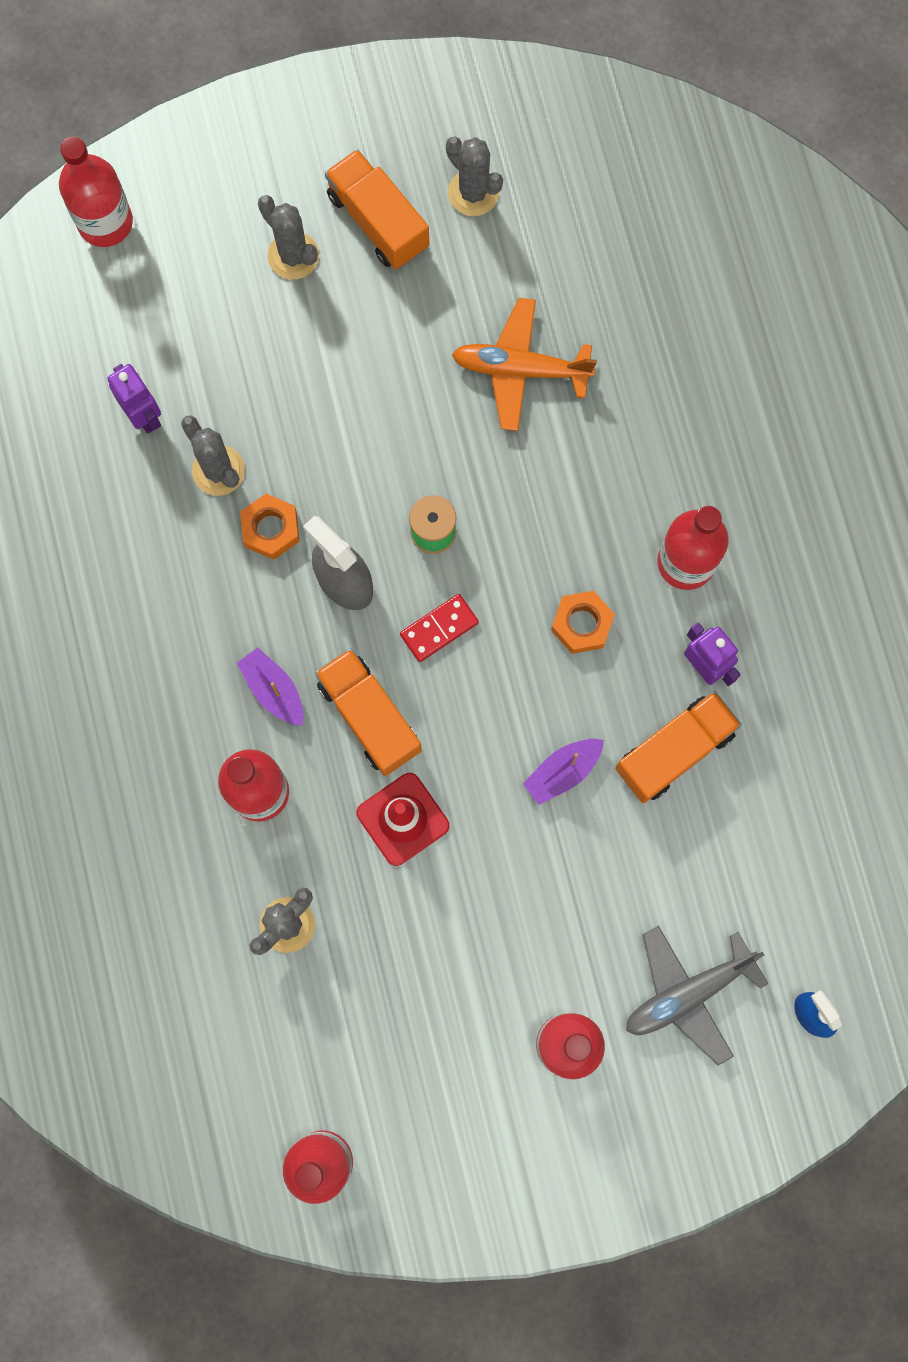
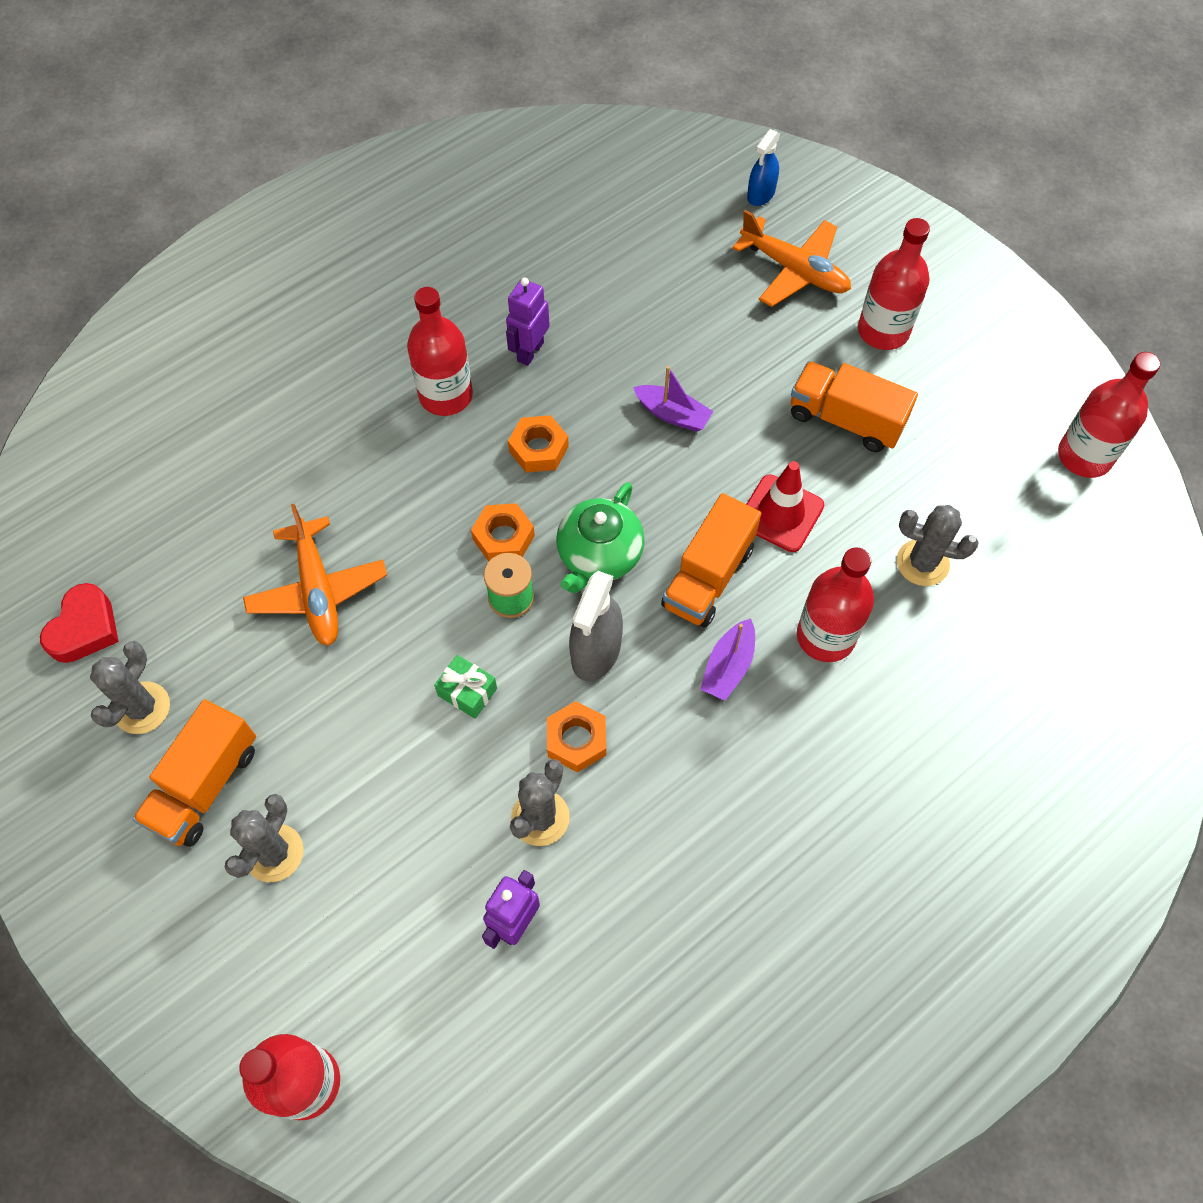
camera: 115 degrees left, 15 degrees down
red domino [400,594,479,662] -> green teapot [556,482,645,593]
orange truck [615,691,742,803] -> orange truck moved to [791,361,918,452]
grey plane [626,925,768,1066] -> orange plane [732,210,851,307]
none -> red heart [40,583,119,663]
none -> green gift [434,655,497,719]
none -> orange nut [471,503,535,561]

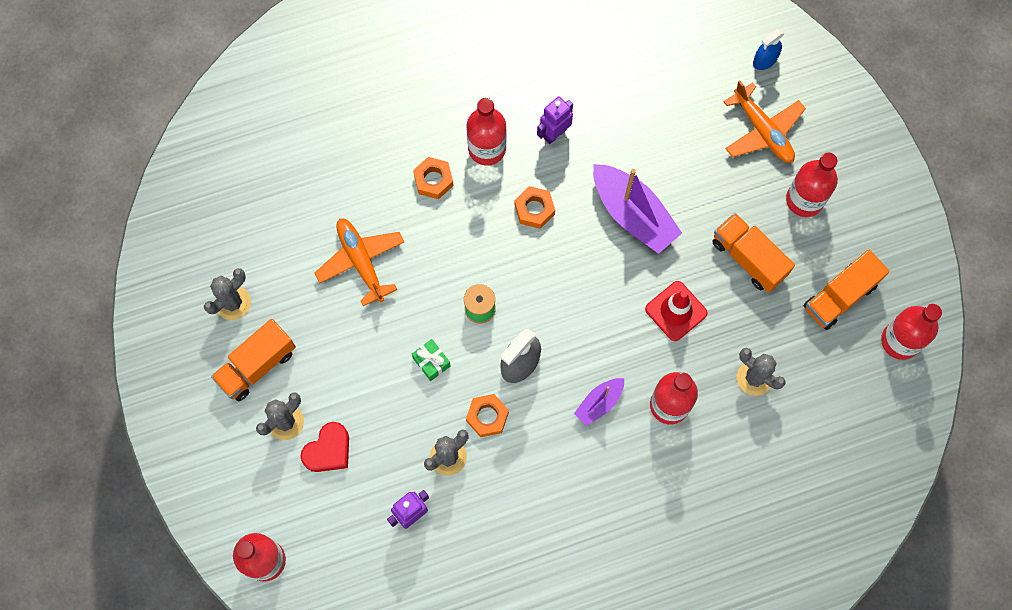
camera: 20 degrees right, 10 degrees up
red heart [40,583,119,663] -> red heart moved to [300,422,349,472]
orange plane [243,504,387,646] -> orange plane turned 150 degrees clockwise [314,218,404,306]
orange nut [471,503,535,561] -> orange nut moved to [413,157,454,199]
green teapot [556,482,645,593] -> none
purple boat [633,366,713,432] -> purple boat [593,164,682,254], size x1.88
orange truck [661,493,761,628] -> orange truck moved to [803,249,890,330]

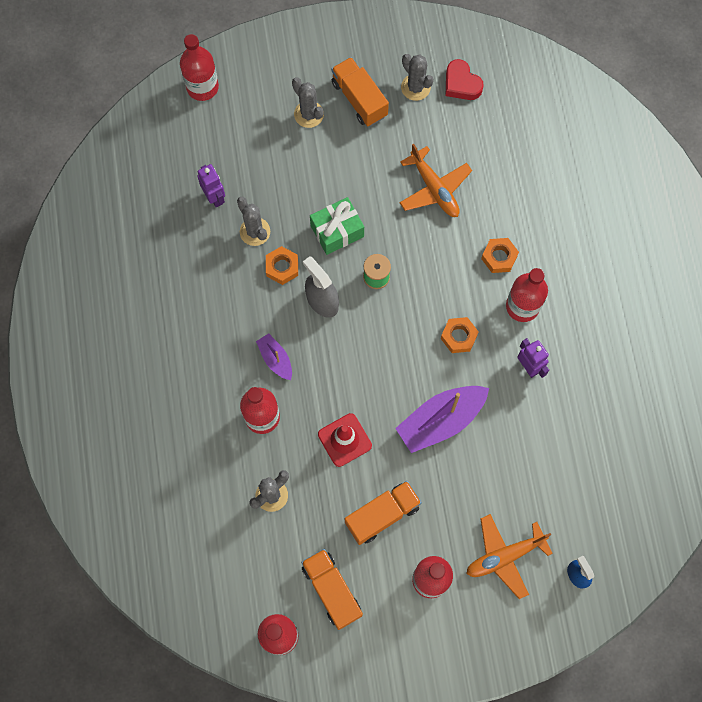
camera: 100 degrees right, 0 degrees up
red heart [300,422,349,472] -> red heart moved to [446,59,484,100]
orange plane [314,218,404,306] -> orange plane turned 75 degrees clockwise [399,143,472,217]
green gift [412,339,451,381] -> green gift [310,197,364,255], size x1.67

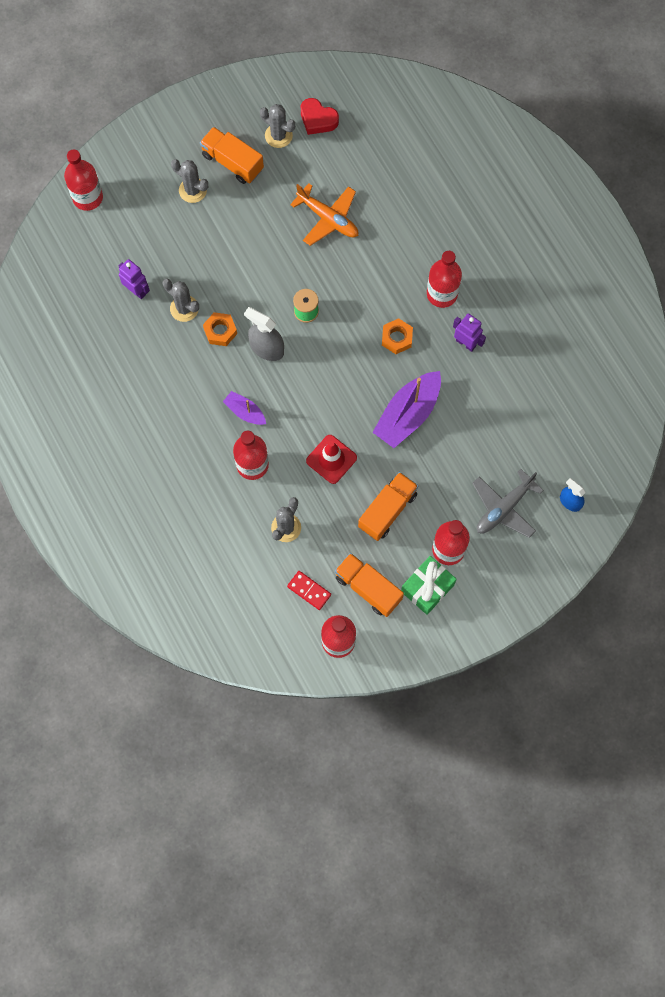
camera: 20 degrees left, 0 degrees up
green gift [310,197,364,255] -> green gift moved to [401,556,457,615]
orange plane [466,514,553,599] -> grey plane [472,469,544,538]
orange nut [481,238,519,273] -> none
none -> red domino [287,571,331,610]

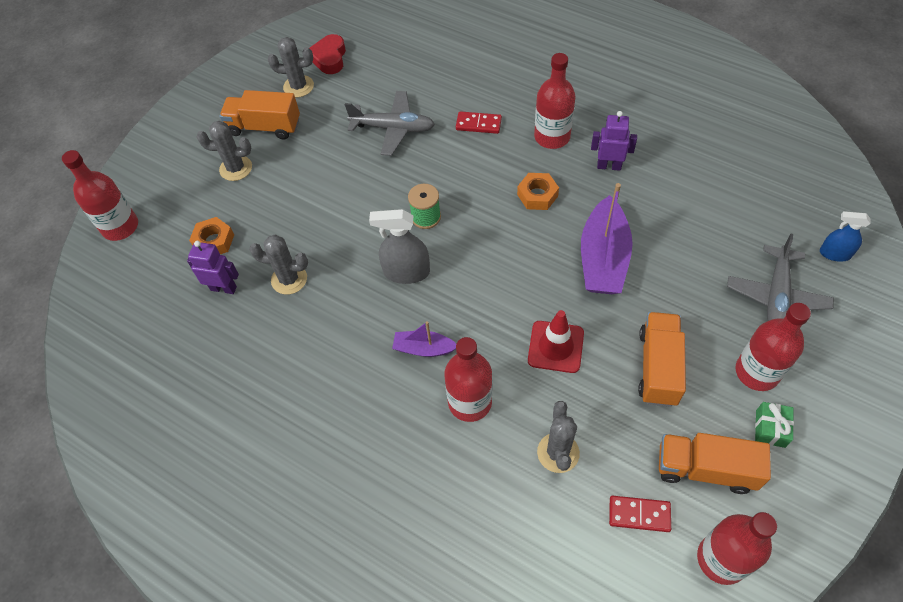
camera: 25 degrees left, 15 degrees down
orange nut [203,312,237,346] -> orange nut moved to [189,217,234,254]
orange plane [290,183,358,246] -> grey plane [345,91,435,156]
red heart [301,98,339,135] -> red heart turned 90 degrees clockwise [309,34,346,74]
green gift [401,556,457,615] -> green gift [755,402,794,448], size x0.60
none -> red domino [456,111,502,134]

